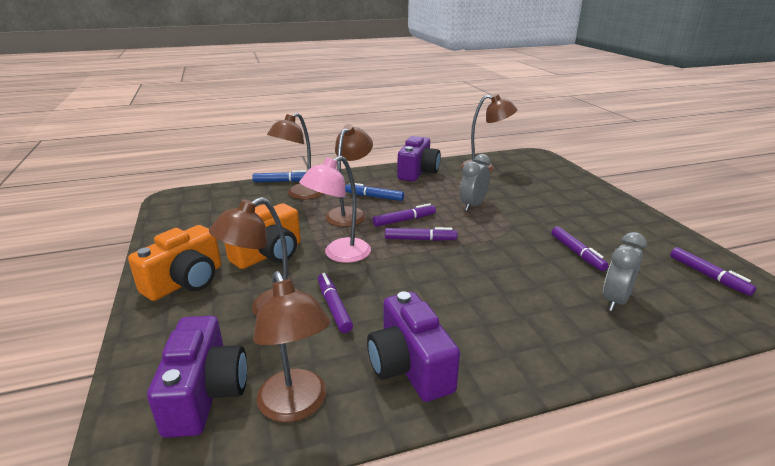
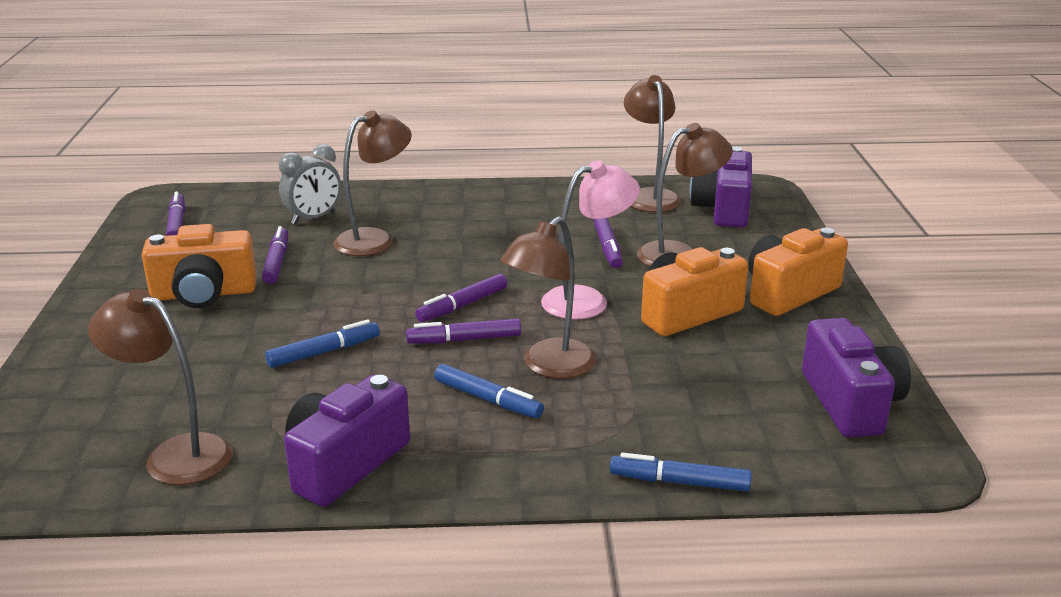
camera: 165 degrees left, 0 degrees up
brown lamp [267,113,323,199] -> brown lamp moved to [333,110,412,256]
purple camera [367,292,460,402] -> purple camera moved to [802,318,911,438]
purple marker [385,227,457,241] -> purple marker turned 60 degrees counterclockwise [415,274,507,322]
grey clock [460,154,491,211] -> blue marker [265,320,380,368]
none -> orange camera [142,224,257,308]

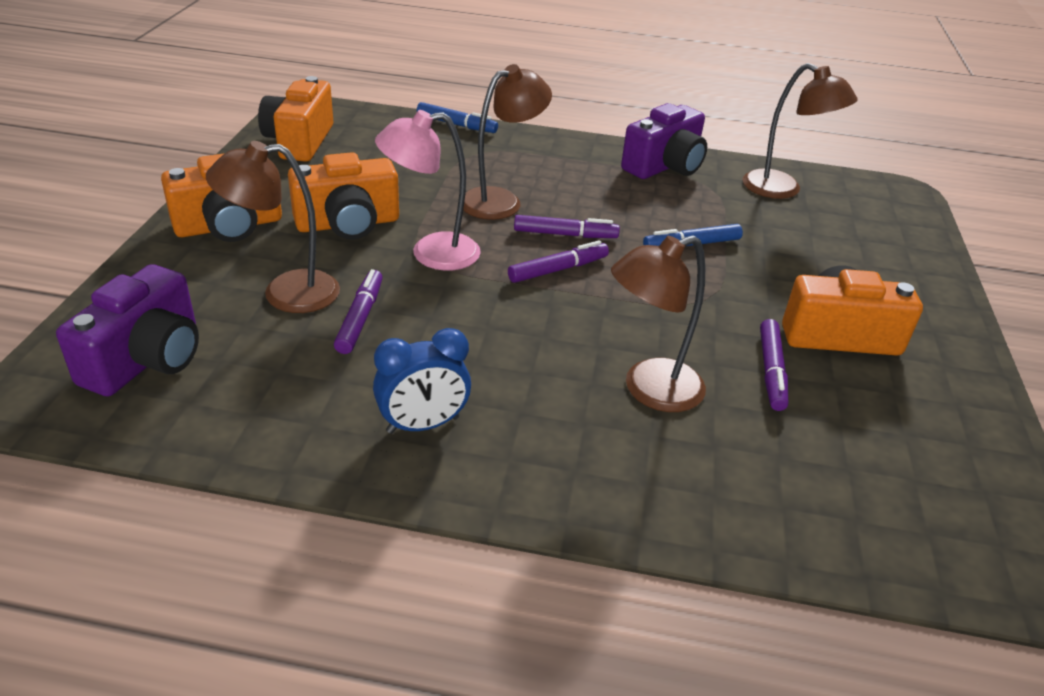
camera: 170 degrees left, 10 degrees up
purple marker [166,191,185,236] -> none
grey clock [279,144,341,225] -> none
blue marker [434,364,544,418] -> none
brown lamp [624,75,681,212] -> none
purple camera [802,318,911,438] -> orange camera [258,76,333,162]
none -> blue clock [373,328,471,434]

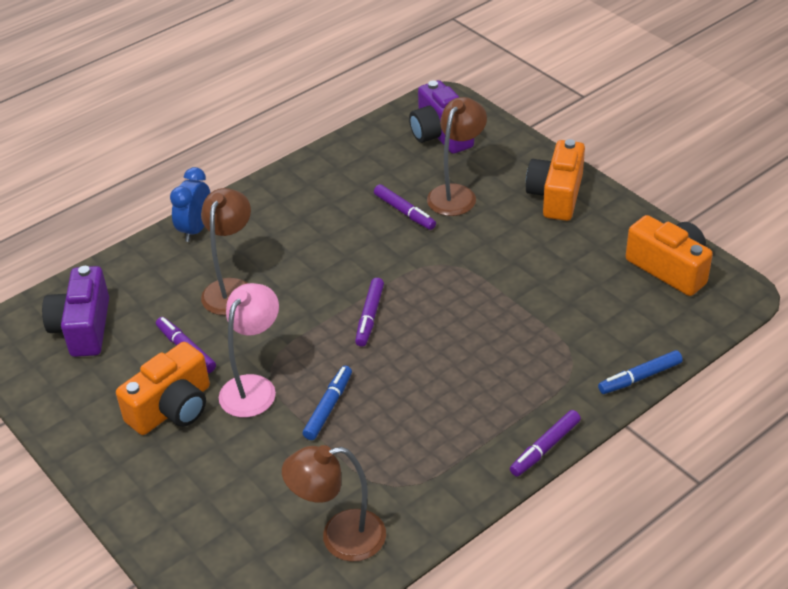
camera: 135 degrees right, 5 degrees up
orange camera [288,152,399,239] -> none
blue clock [373,328,471,434] -> blue clock moved to [170,167,211,242]
pink lamp [375,110,481,271] -> pink lamp moved to [219,283,279,418]
brown lamp [463,64,552,220] -> none
purple marker [514,215,620,238] -> purple marker moved to [510,410,581,477]
purple camera [621,103,707,179] -> purple camera moved to [42,266,109,357]

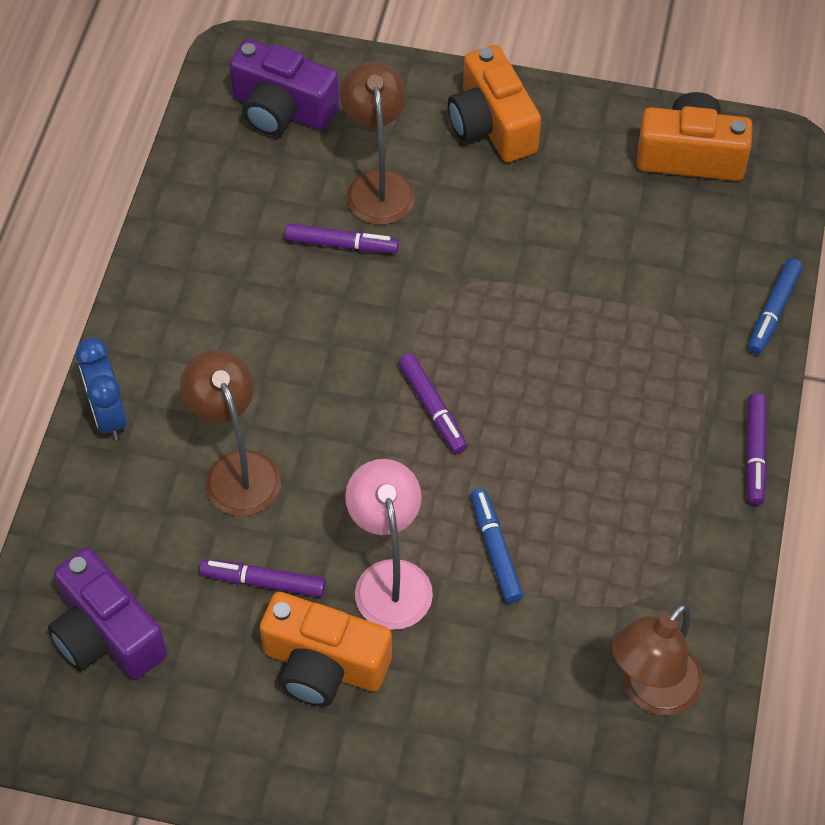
camera: 40 degrees left, 15 degrees up
orange camera [116,342,210,435] -> orange camera turned 105 degrees clockwise [260,592,392,706]

